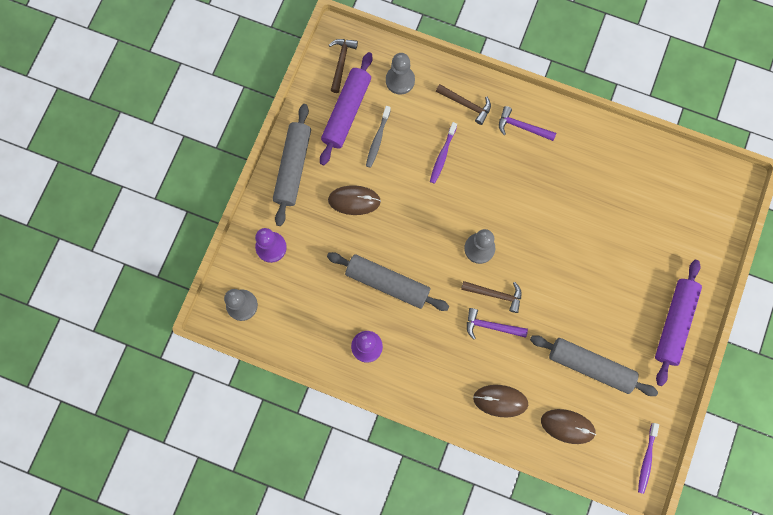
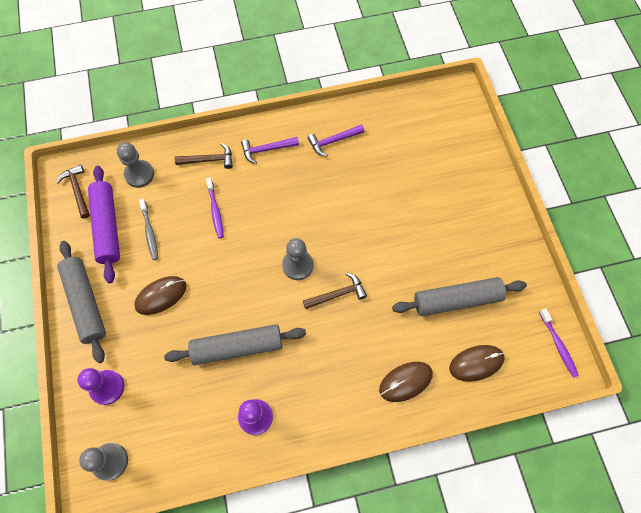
camera: 35 degrees left, 10 degrees down
purple hammer [467,308,528,340] -> purple hammer moved to [308,124,364,157]
purple rolling pin [655,260,702,386] -> none

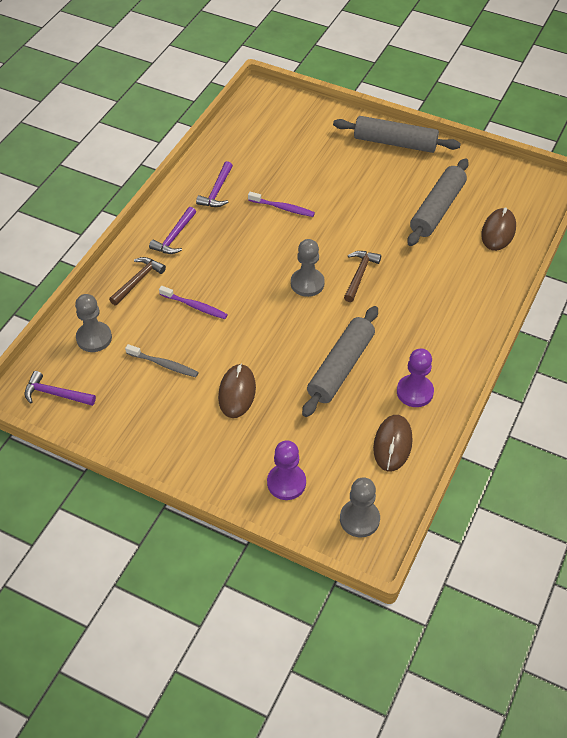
camera: 50 degrees left, 15 degrees down
brown hammer [56,164,90,219] -> purple hammer [25,371,96,406]
grey rolling pin [57,241,106,363] -> grey rolling pin moved to [333,116,461,153]
purple rolling pin [88,166,120,283] -> none
brown mouse [379,362,433,402] -> brown mouse moved to [373,415,413,471]
purple toothbrush [539,308,579,378] -> purple toothbrush moved to [248,192,315,217]

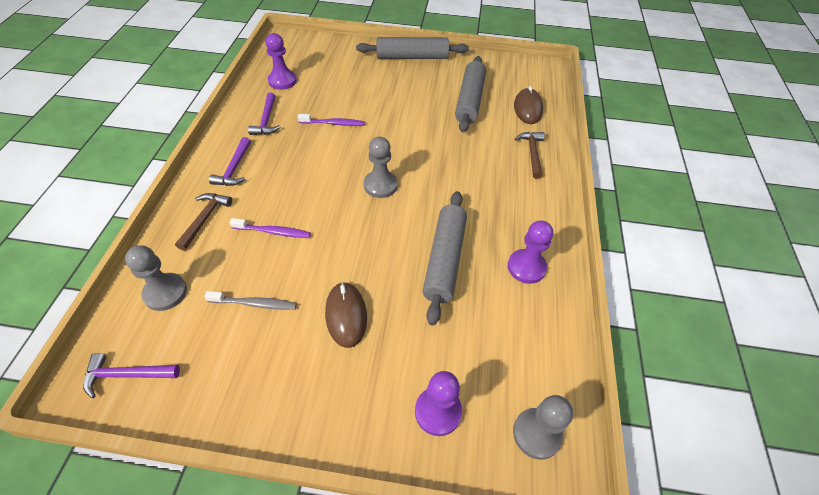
camera: 20 degrees left, 0 degrees up
brown hammer [344,251,381,302] -> brown hammer moved to [515,132,545,179]
brown mouse [373,415,413,471] -> none
none -> purple pawn [265,33,297,90]

